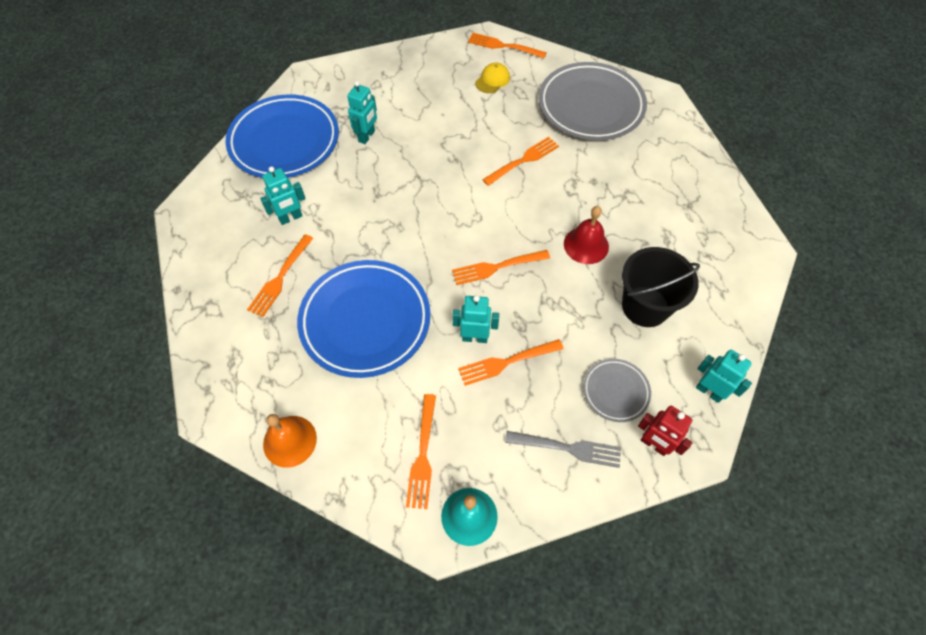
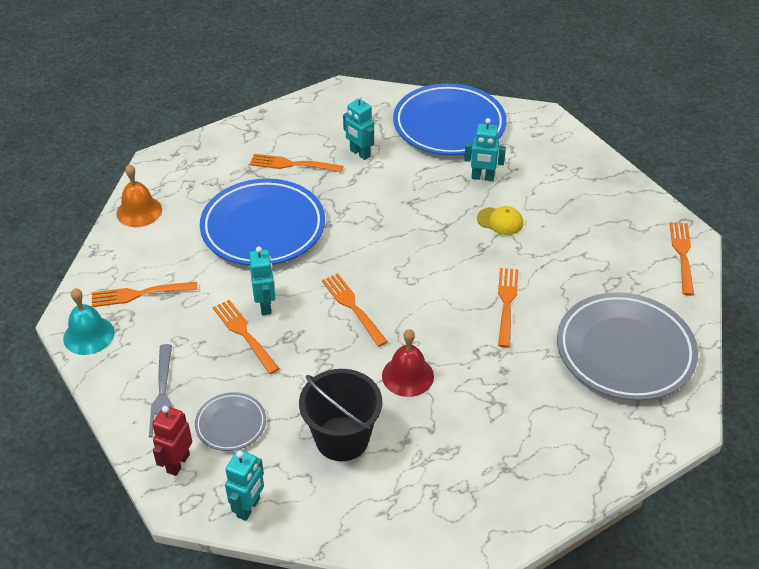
camera: 75 degrees right, 15 degrees down
yellow cap [475,63,510,93] -> yellow cap moved to [477,206,523,235]
orange fork [482,137,559,186] -> orange fork turned 120 degrees counterclockwise [498,268,518,348]

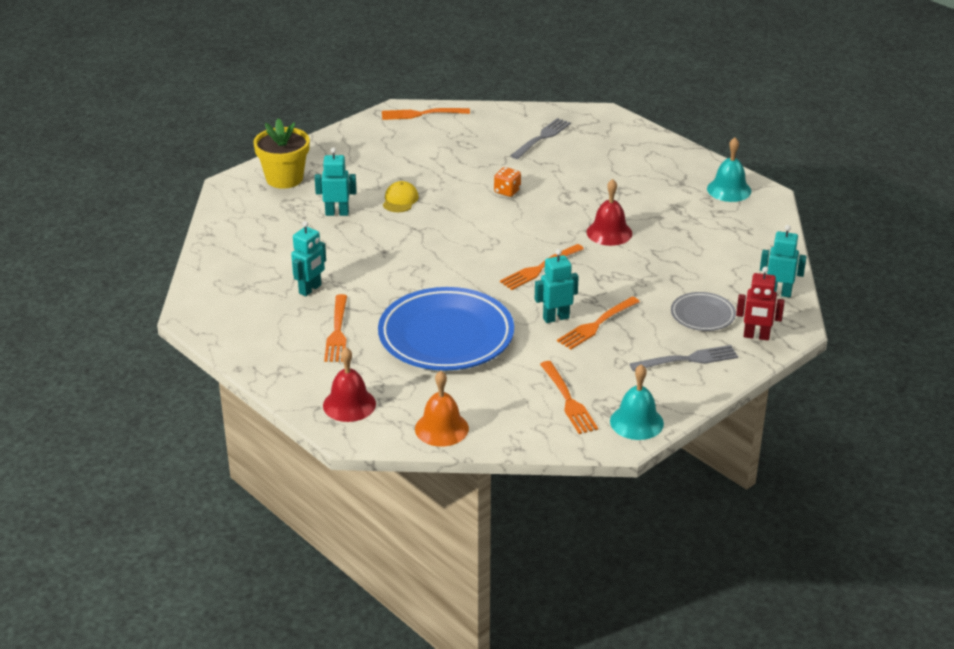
camera: 100 degrees left, 10 degrees down
black bucket [299,369,382,461] -> none
blue plate [393,83,507,156] -> none
turquoise robot [464,118,506,181] -> turquoise robot turned 90 degrees counterclockwise [315,148,357,216]
orange fork [498,268,518,348] -> orange dice [494,167,521,197]
grey plate [557,292,698,401] -> grey fork [510,118,571,159]
none -> yellow flower pot [253,118,310,189]
none -> red bell [323,347,376,422]
none -> turquoise bell [707,138,751,202]

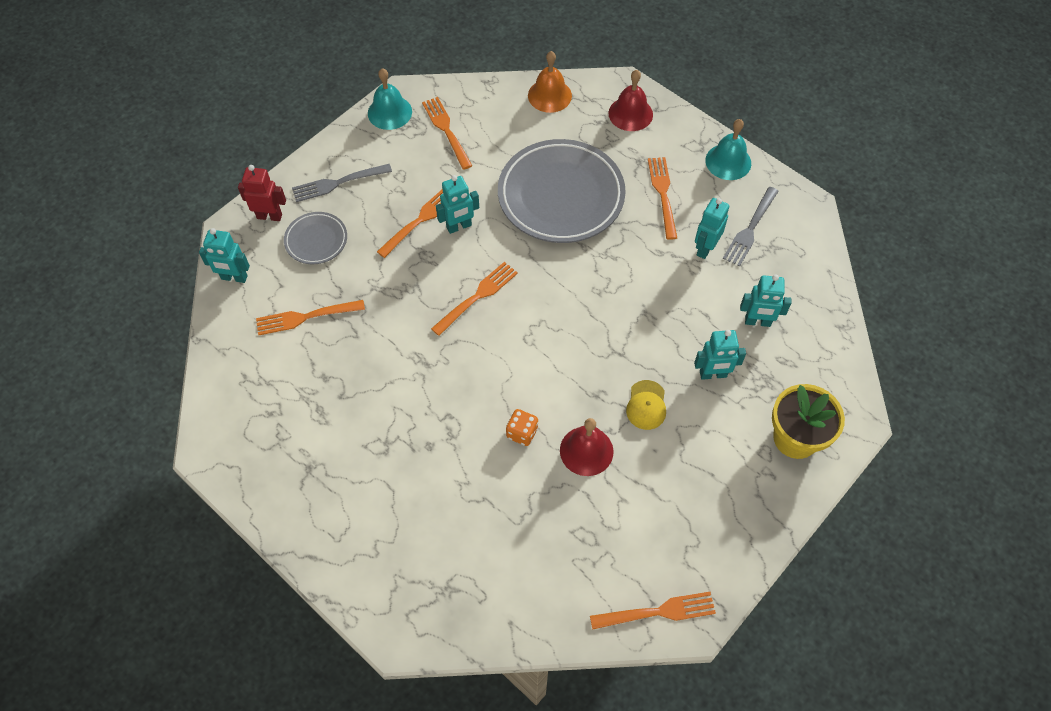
camera: 175 degrees right, 25 degrees up
blue plate [378,287,514,371] -> grey plate [498,139,626,243]
grey fork [510,118,571,159] -> grey fork moved to [723,187,779,267]
red bell [587,179,632,246] -> red bell moved to [560,418,614,476]
turquoise bell [707,138,751,202] -> turquoise bell moved to [706,119,751,180]
none -> orange fork [256,300,365,335]
none -> turquoise robot [740,274,791,327]

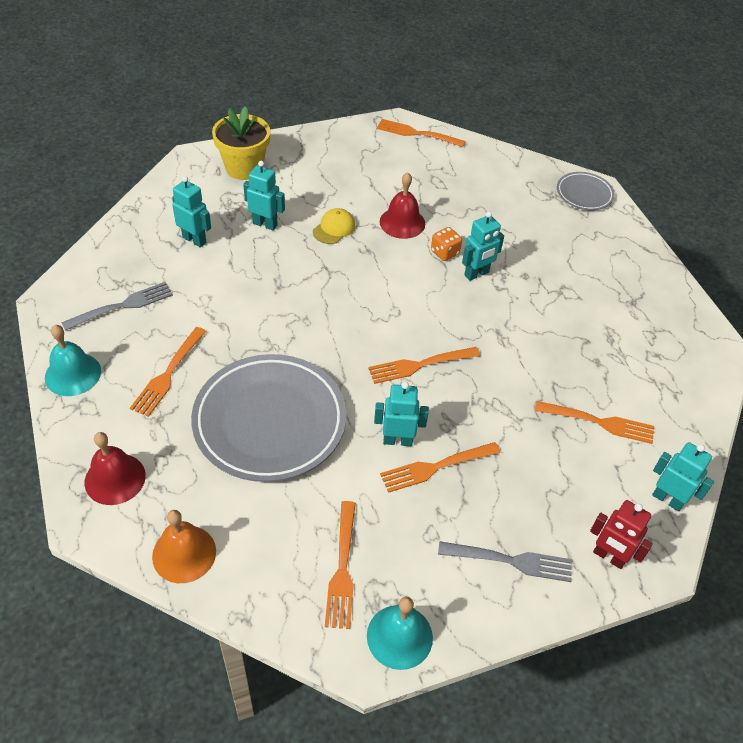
camera: 155 degrees left, 10 degrees down
grey plate [284,212,347,264] -> grey plate moved to [557,172,615,210]
turquoise robot [695,198,729,259] -> turquoise robot moved to [462,211,504,281]

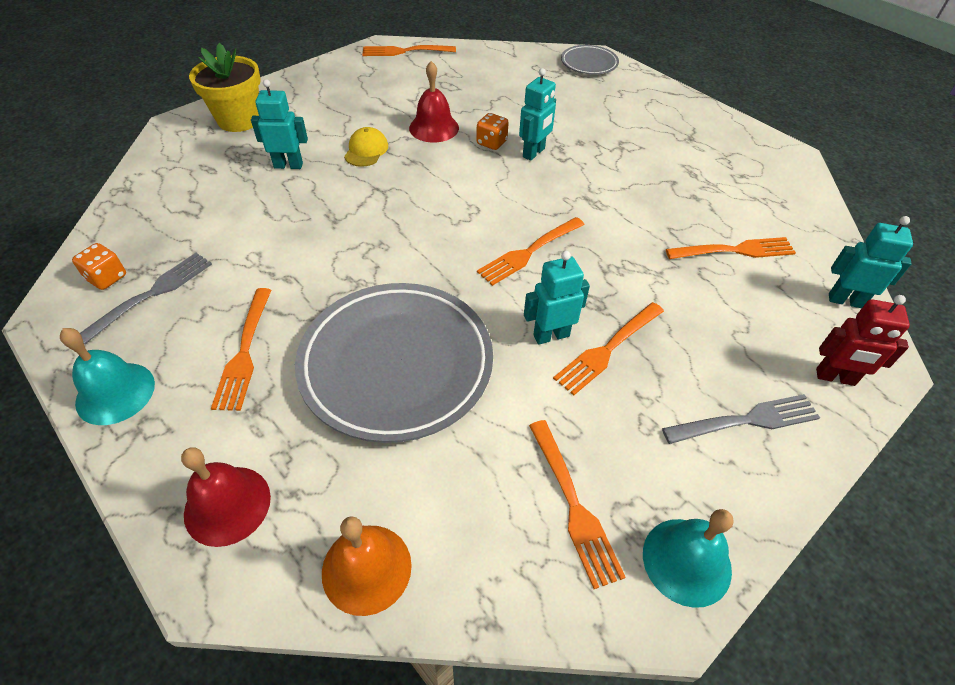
camera: 20 degrees left, 0 degrees up
turquoise robot [172,176,211,248] -> none
none -> orange dice [72,243,126,290]

